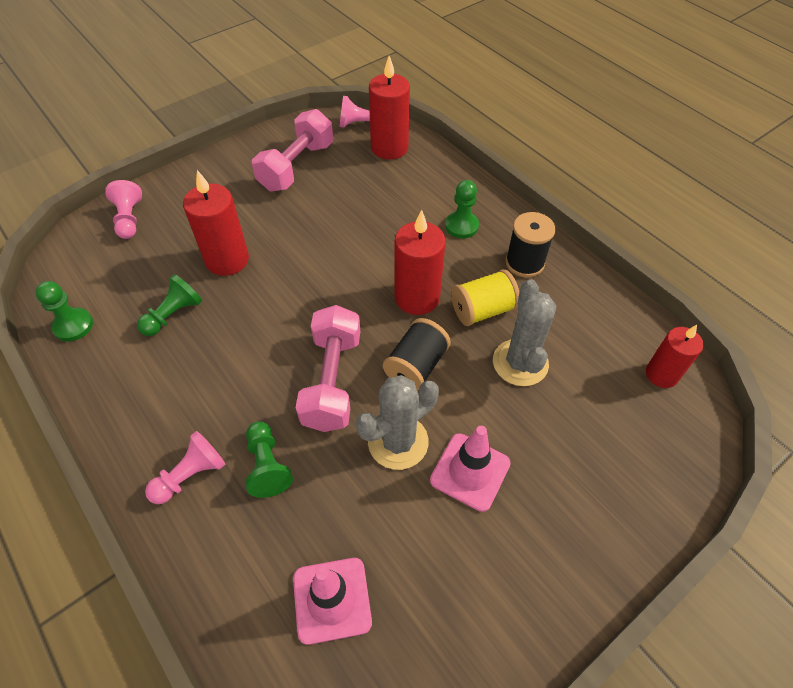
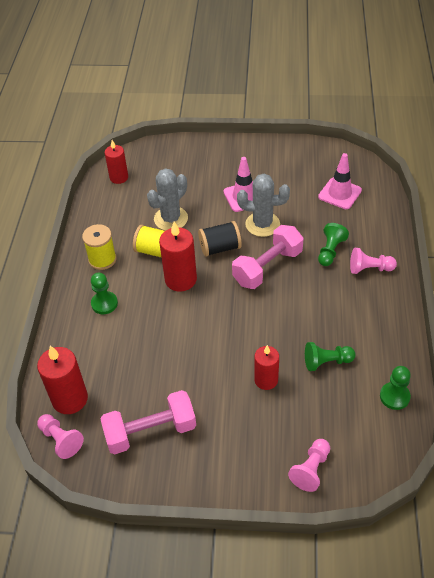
camera: 135 degrees left, 5 degrees down
red candle [183,170,249,276] -> red candle [254,345,279,390], size x0.66
black spool [505,212,556,278] -> yellow spool [82,224,117,270]

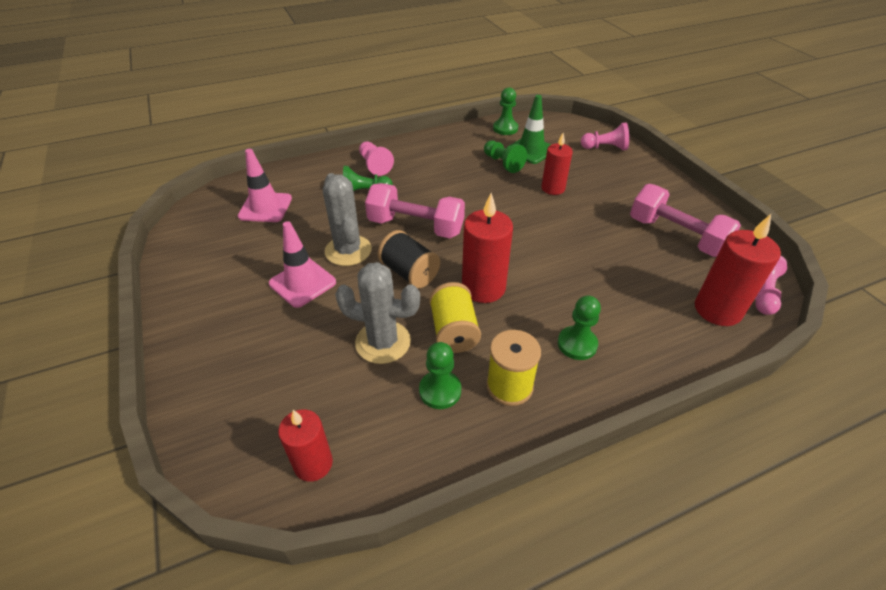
camera: 120 degrees left, 5 degrees down
none -> green pawn [419,342,461,409]
none -> green traffic cone [506,95,551,164]

